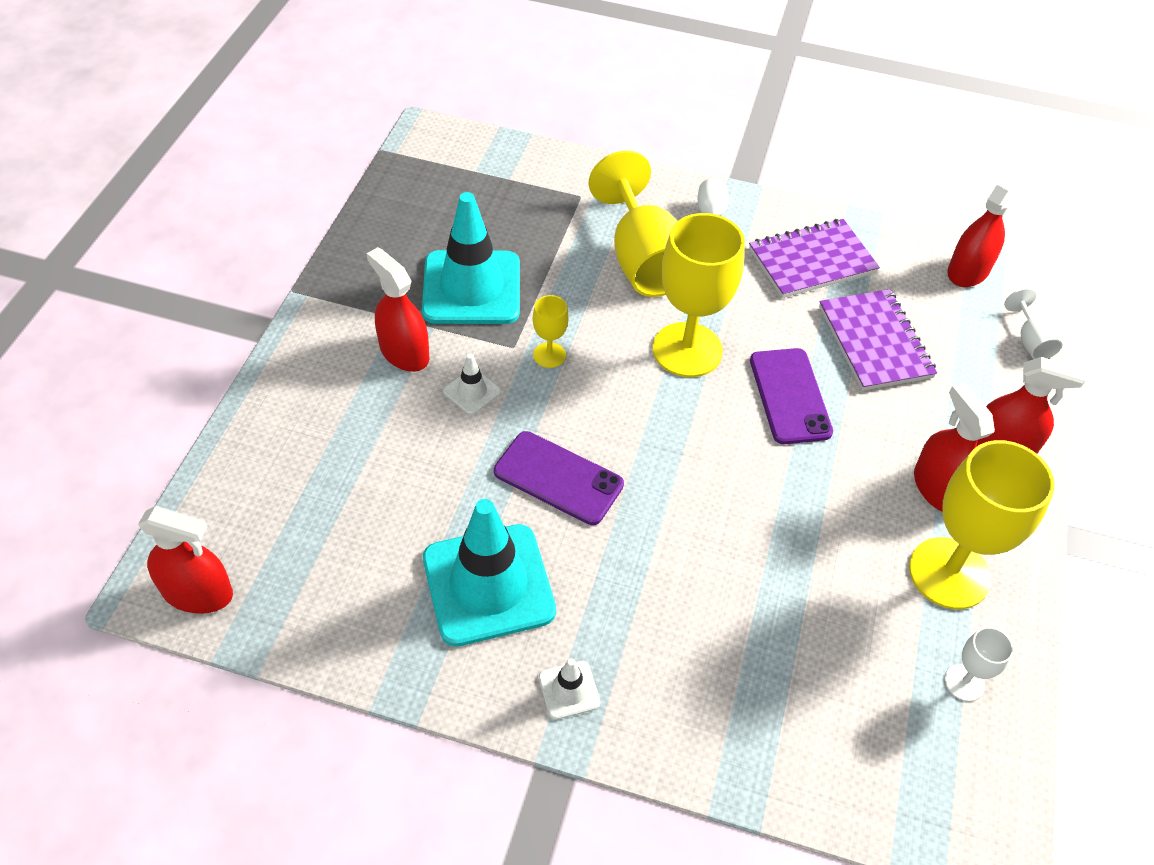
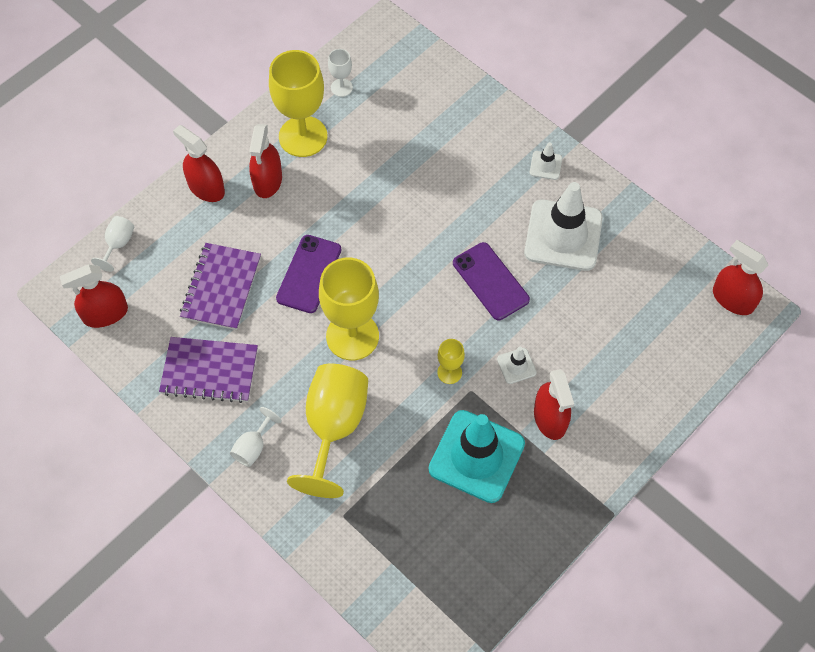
camera: 150 degrees left, 10 degrees up
turquoise traffic cone [423,499,556,647] -> white traffic cone [524,182,603,271]

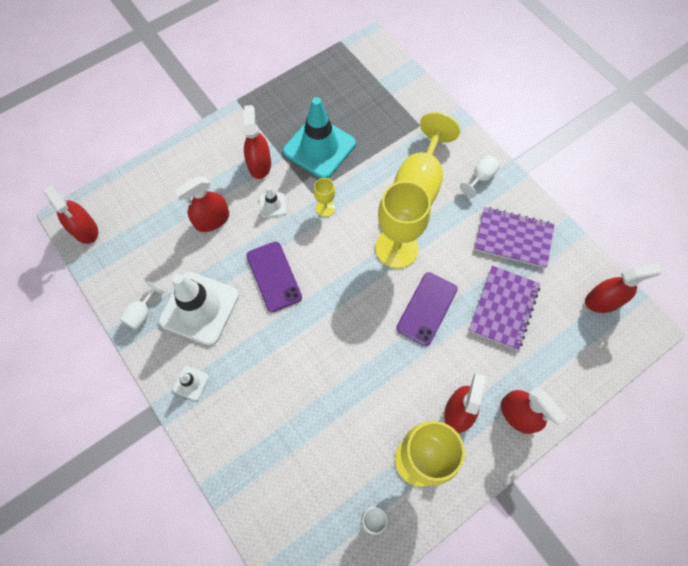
camera: 170 degrees left, 5 degrees up
white goblet [91,216,134,272] -> white goblet moved to [119,281,164,331]
none -> red spray bottle [174,176,229,232]

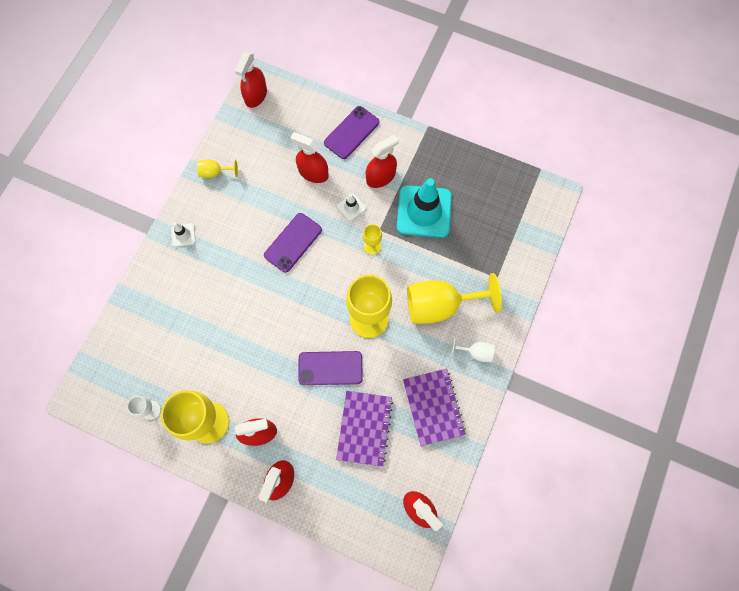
camera: 60 degrees right, 5 degrees up
white goblet [119,281,164,331] -> yellow goblet [197,160,238,178]
white traffic cone [159,272,239,346] -> none
purple notebook [469,266,540,350] -> purple notebook turned 75 degrees counterclockwise [336,391,393,467]
none -> purple phone [324,106,379,159]

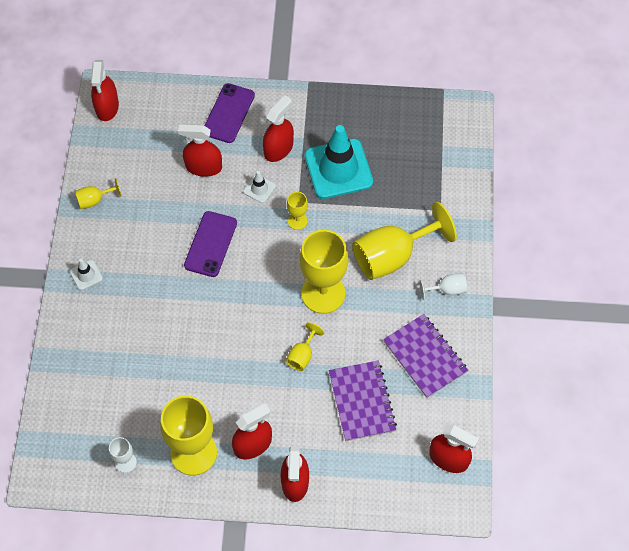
camera: 20 degrees left, 10 degrees down
purple phone [298,351,363,385] -> yellow goblet [286,323,324,371]

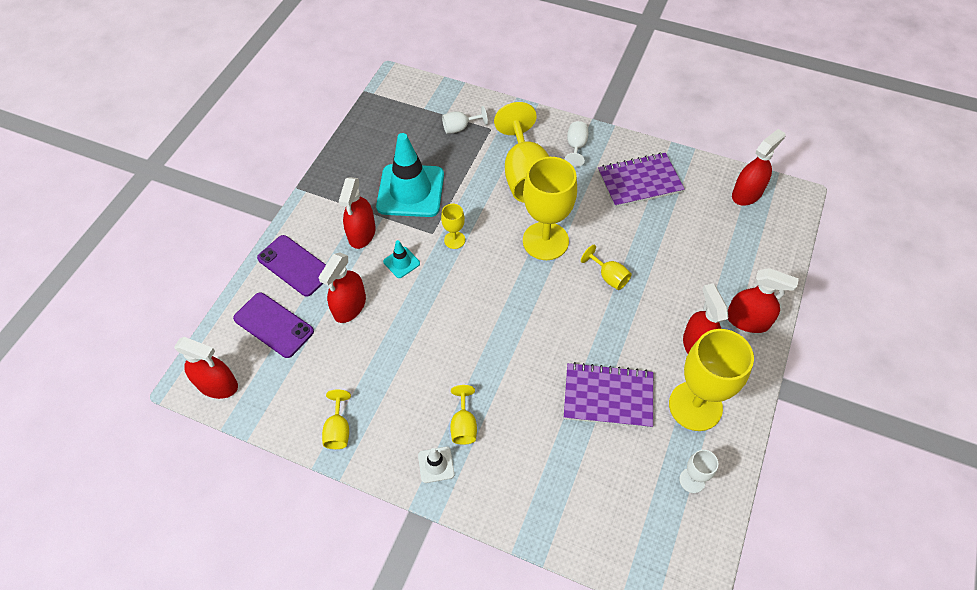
camera: 70 degrees left, 5 degrees down
purple phone [184,211,237,277] -> purple phone moved to [233,292,314,358]
white traffic cone [243,171,276,203] -> turquoise traffic cone [383,240,420,278]
red spray bottle [263,95,294,162] -> red spray bottle turned 135 degrees counterclockwise [339,177,376,249]
purple notebook [329,360,397,441] -> purple notebook moved to [564,362,653,428]
none -> white goblet [442,106,488,134]
none -> yellow goblet [450,385,477,445]

